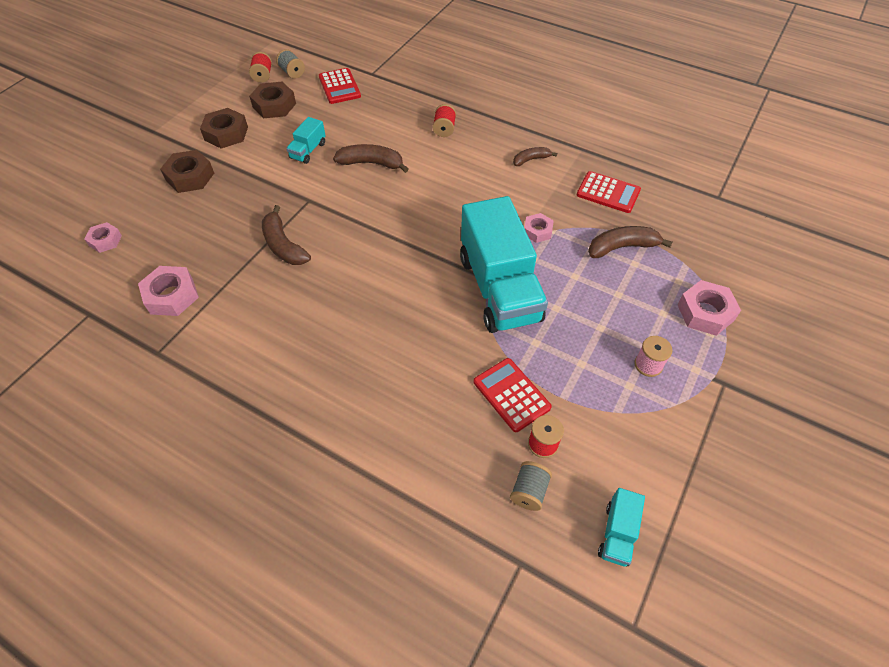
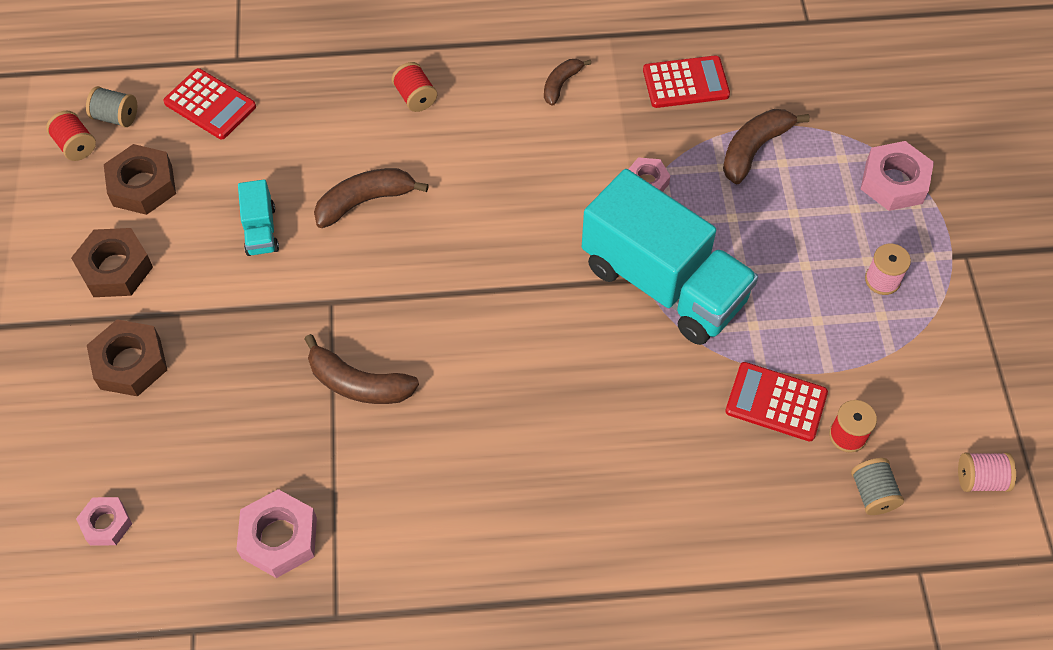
camera: 35 degrees left, 5 degrees up
turquoise truck [598,488,645,567] -> pink spool [958,452,1016,492]

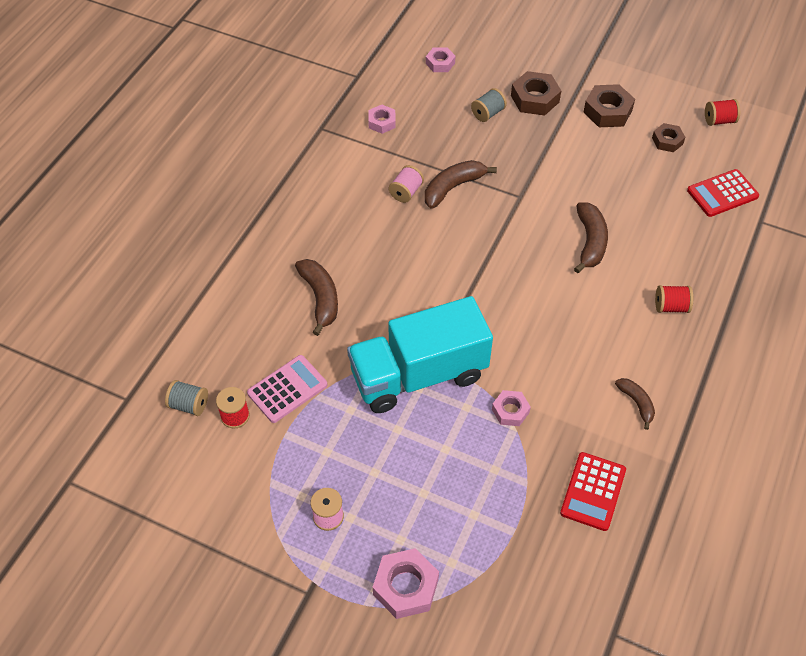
camera: 120 degrees right, 5 degrees down
grey spool [86,86,137,128] -> grey spool moved to [471,88,507,122]
brown nut [104,144,176,215] -> brown nut [652,123,685,152], size x0.62
pink nut [236,489,317,578] -> pink nut [368,105,396,134], size x0.62
turquoise truck [238,179,279,256] -> none
brown banana [723,109,810,184] -> brown banana moved to [295,259,338,336]
red calculator [725,362,828,441] -> pink calculator [247,355,328,423]
pink spool [958,452,1016,492] -> pink spool moved to [389,165,424,203]

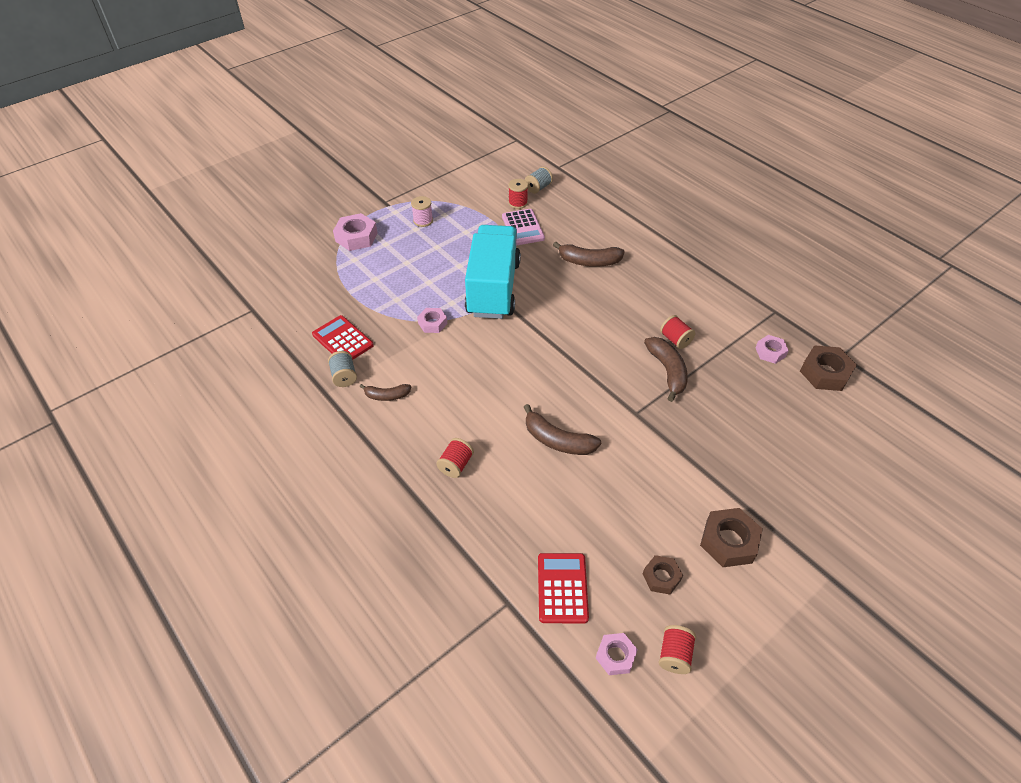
camera: 115 degrees right, 5 degrees down
pink spool [389,165,424,203] -> red spool [660,315,695,349]
pink nut [426,47,455,72] -> pink nut moved to [596,633,638,675]
grey spool [471,88,507,122] -> grey spool moved to [328,351,357,387]
brown nut [511,71,561,116] -> brown nut moved to [800,345,857,391]

